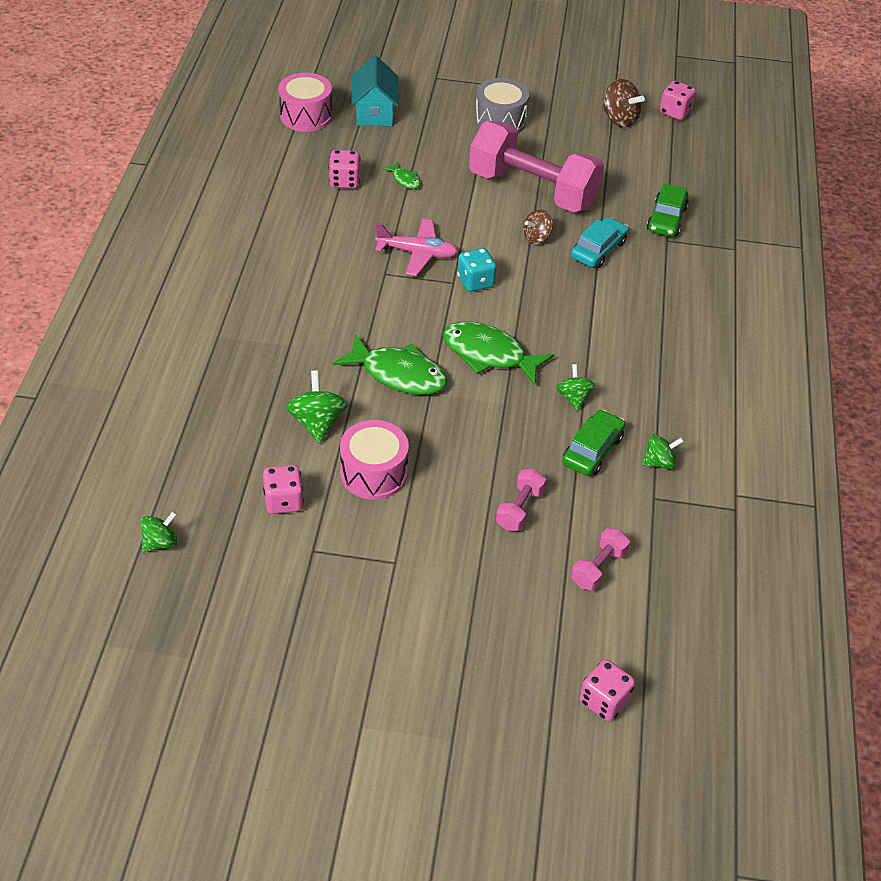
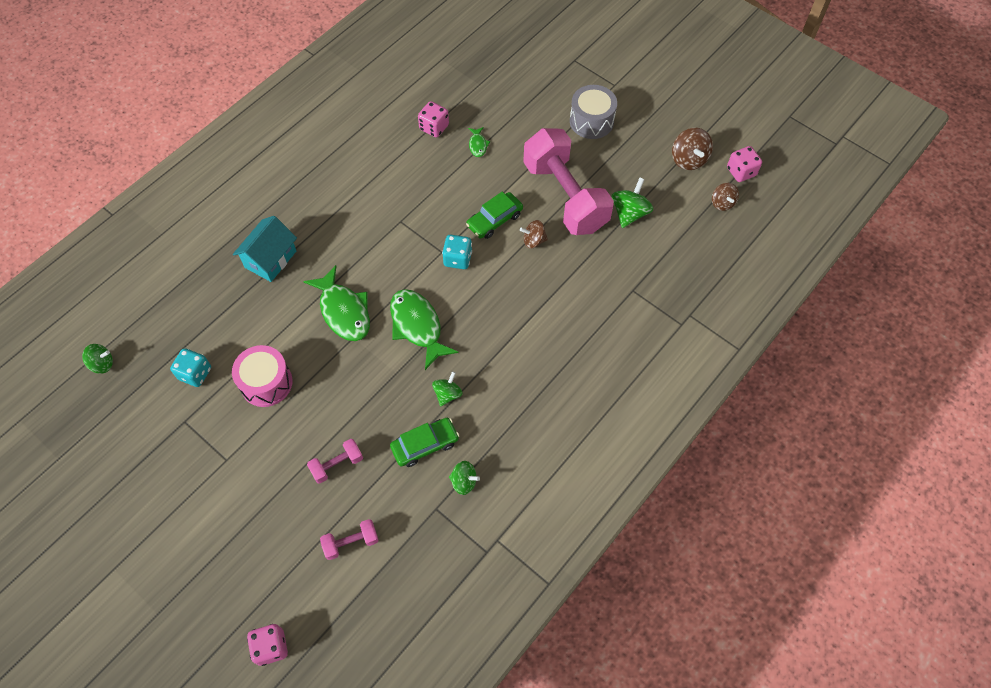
camera: 35 degrees right, 15 degrees up
pink dice [263,465,304,514] -> turquoise dice [170,348,211,387]
pink drum [279,73,332,132] -> none
green spinning top [286,370,348,443] -> green spinning top moved to [612,177,653,228]
turquoise house [351,55,399,126] -> turquoise house moved to [233,216,297,282]
pink plane [375,219,459,276] -> none
turquoise car [571,217,629,268] -> none
green car [647,184,689,237] -> green car moved to [466,192,523,239]
none -> brown spinning top [712,183,739,211]

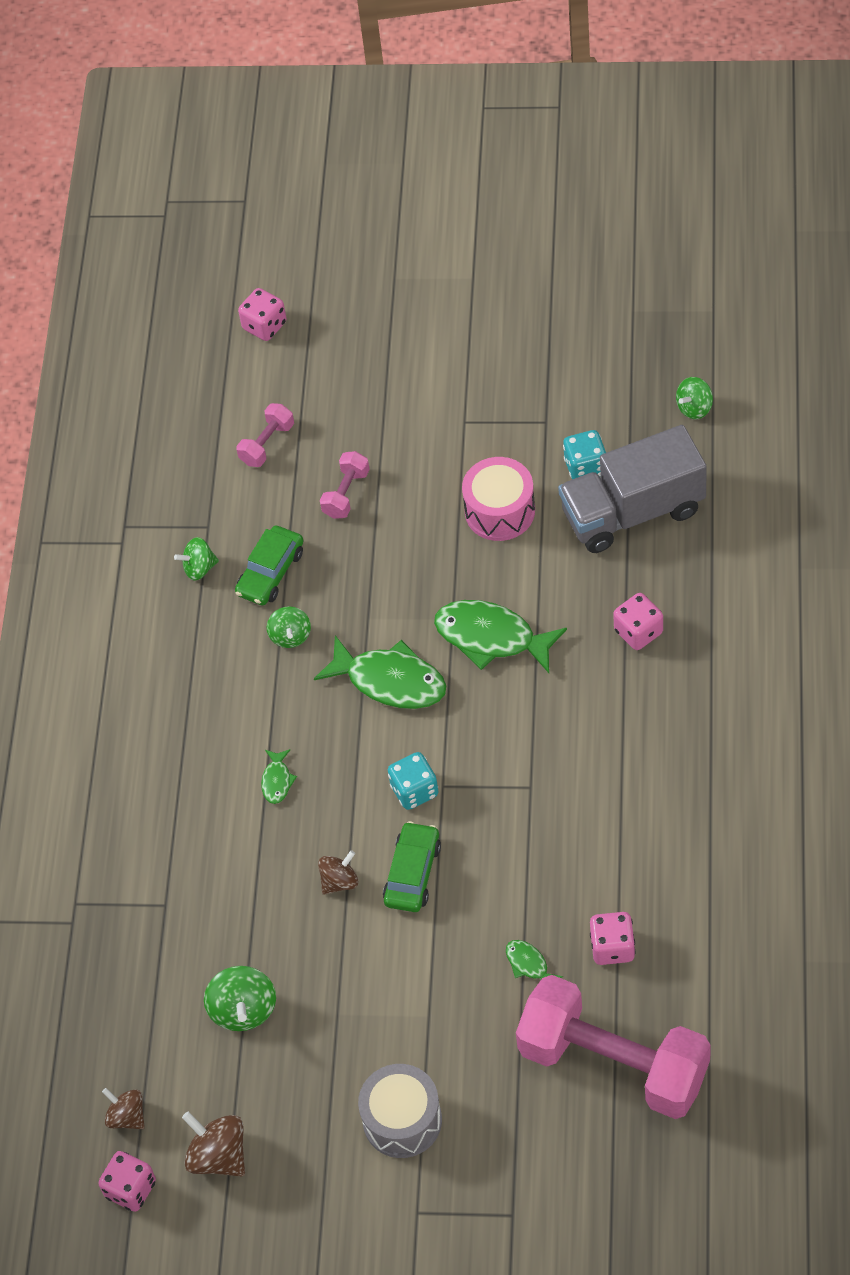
camera: 150 degrees right, 5 degrees down
turquoise house [233,216,297,282] -> pink dice [613,593,663,650]
pink dumbbell [523,128,614,235] -> pink dumbbell moved to [516,975,711,1119]
none -> green fish [261,749,297,804]
none -> grey truck [558,425,707,553]

